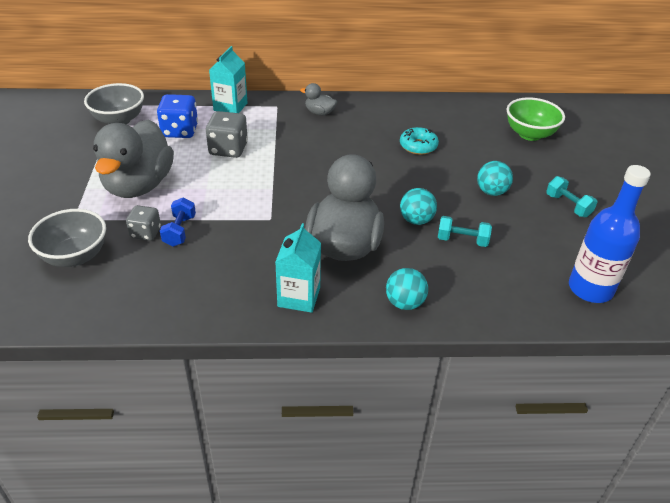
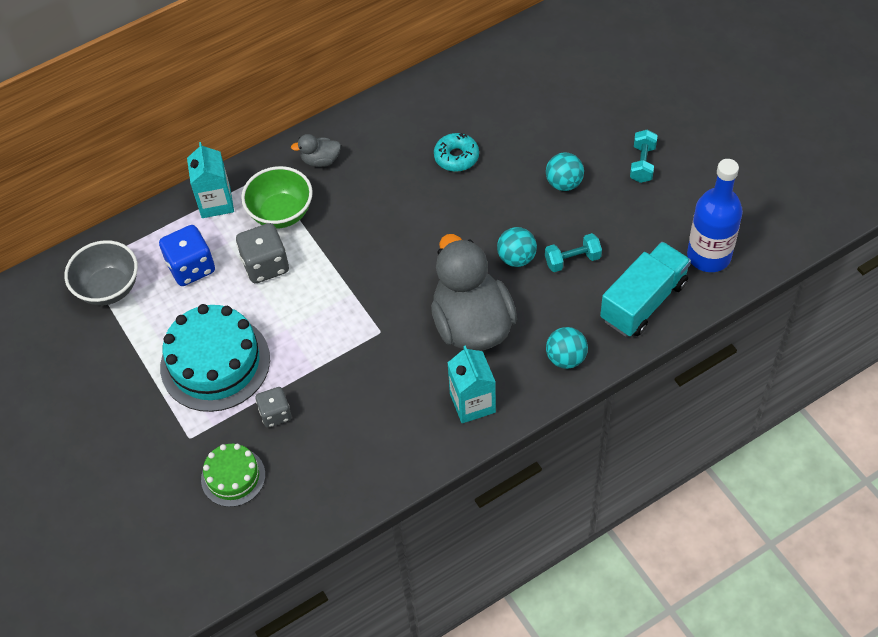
camera: 25 degrees left, 15 degrees up
grey bowl [28,209,106,267] -> green cake [201,444,265,507]
grey duck [93,119,174,198] -> turquoise cake [160,304,270,412]
blue dumbbell [160,198,196,247] -> none
green bowl [507,97,565,141] -> green bowl moved to [241,166,313,228]
turquoise dumbbell [546,176,597,217] -> turquoise dumbbell turned 75 degrees clockwise [630,130,658,183]
none -> turquoise truck [600,242,691,337]

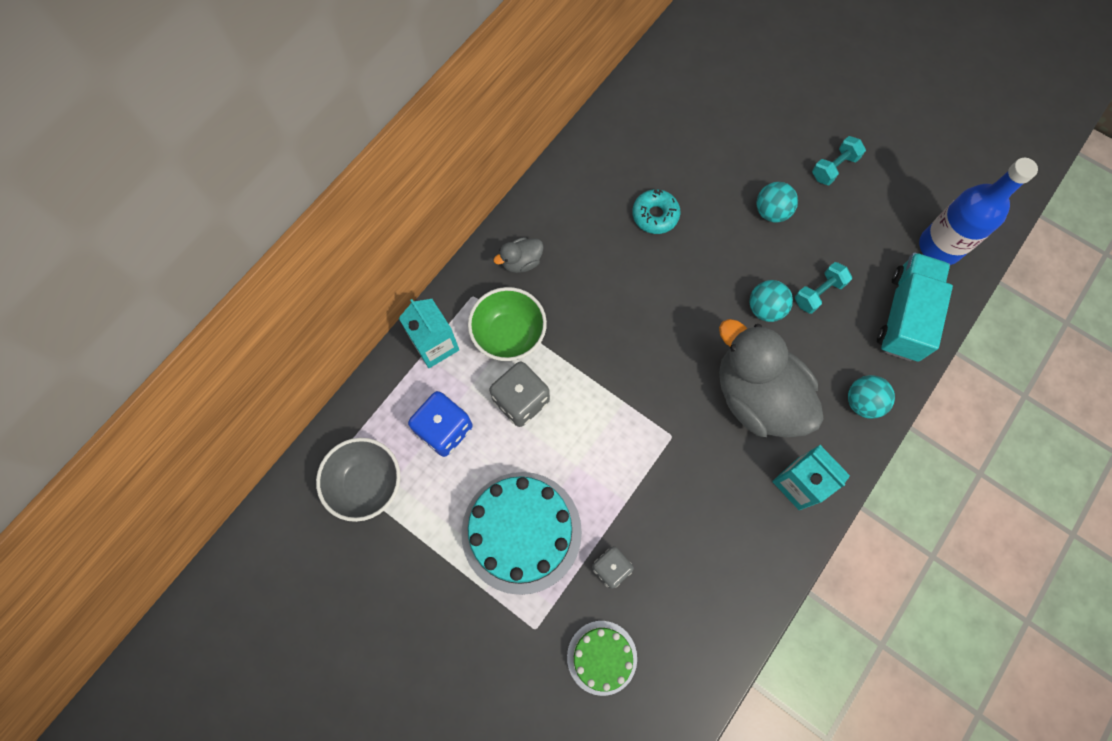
camera: 25 degrees left, 15 degrees up
turquoise dumbbell [630,130,658,183] -> turquoise dumbbell turned 60 degrees clockwise [812,136,866,185]

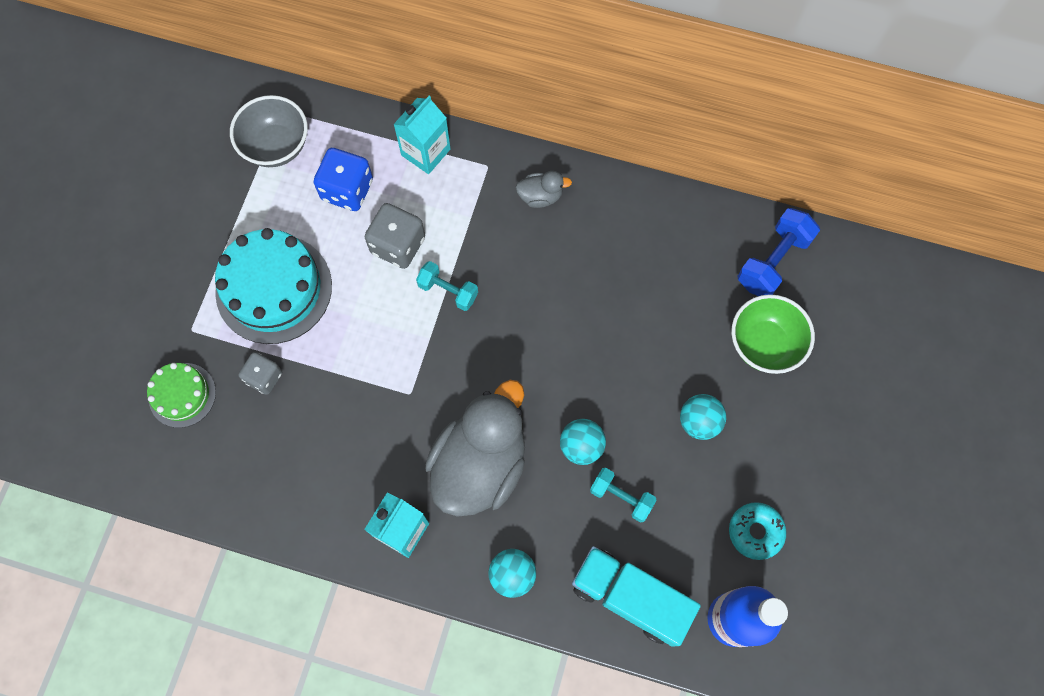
camera: 70 degrees right, 0 degrees up
green bowl [468,287,547,361] -> green bowl moved to [732,294,815,374]
grey duck [493,237,544,273] -> grey duck turned 135 degrees clockwise [515,171,572,208]
turquoise donut [632,189,680,234] -> turquoise donut moved to [729,502,786,560]
turquoise dumbbell [812,136,866,185] -> turquoise dumbbell moved to [416,261,478,311]
turquoise truck [877,253,953,362] -> turquoise truck turned 150 degrees counterclockwise [572,546,701,647]
none -> blue dumbbell [737,208,820,296]

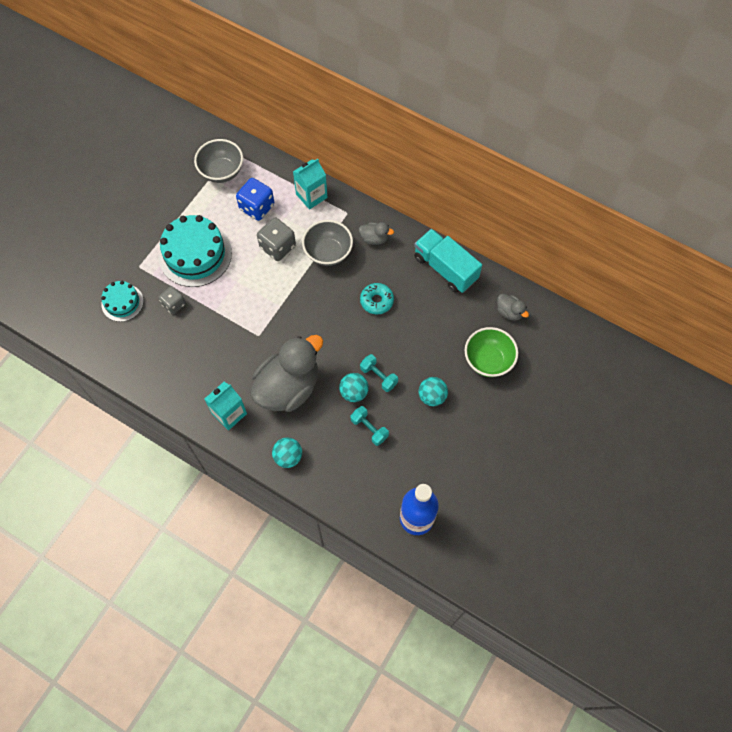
camera: 15 degrees right, 5 degrees down
green cake [147,363,216,428] -> turquoise cake [101,281,144,322]
turquoise dumbbell [416,261,478,311] -> turquoise dumbbell moved to [360,354,398,392]
turquoise truck [572,546,701,647] -> turquoise truck moved to [414,229,482,293]
turquoise donut [729,502,786,560] -> turquoise donut moved to [360,283,394,315]
blue dumbbell [737,208,820,296] -> grey duck [497,294,529,321]
none -> grey bowl [302,220,353,266]

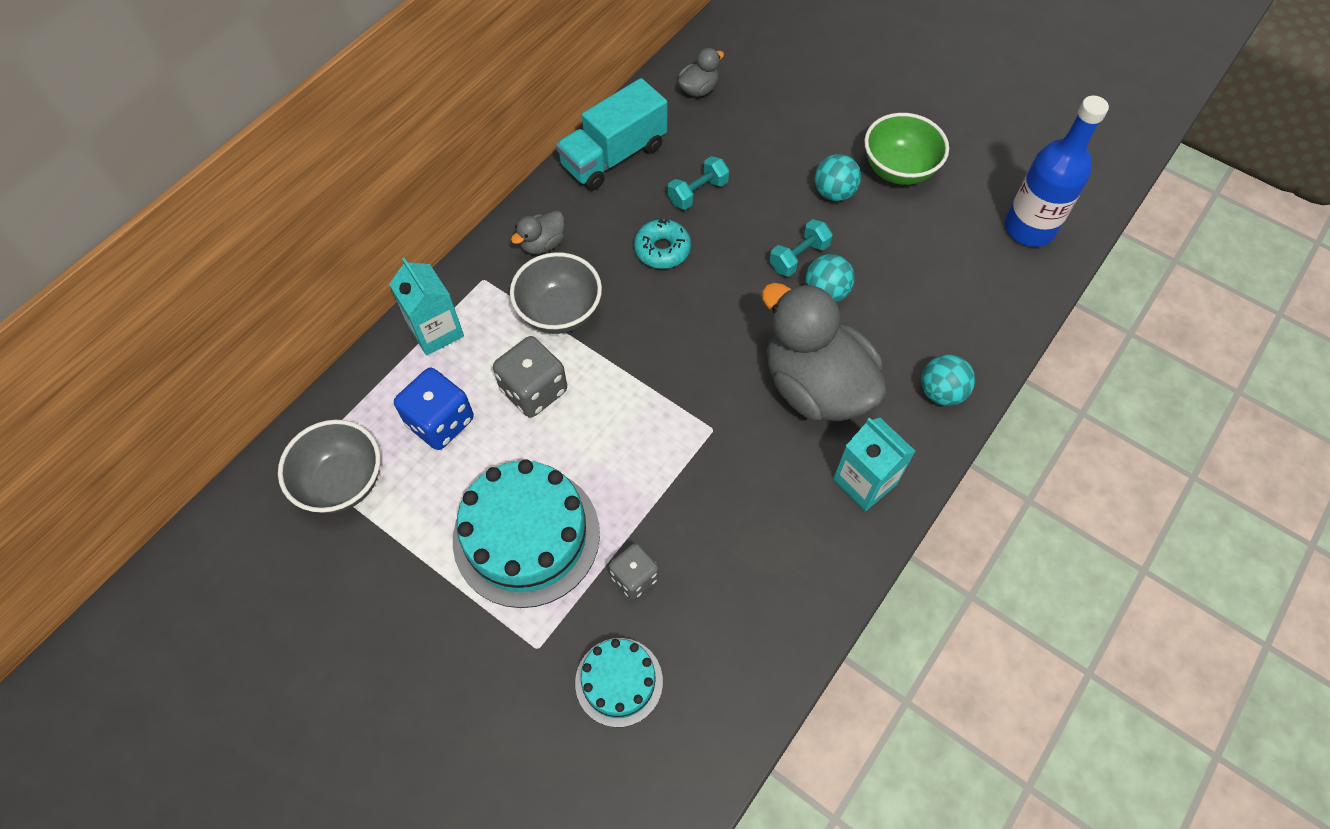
camera: 85 degrees left, 5 degrees down
turquoise dumbbell [351,406,389,446] -> turquoise dumbbell moved to [668,156,729,210]
grey duck [359,222,394,245] -> grey duck turned 150 degrees counterclockwise [511,211,565,254]
green bowl [465,327,518,377] -> green bowl moved to [864,113,949,185]

